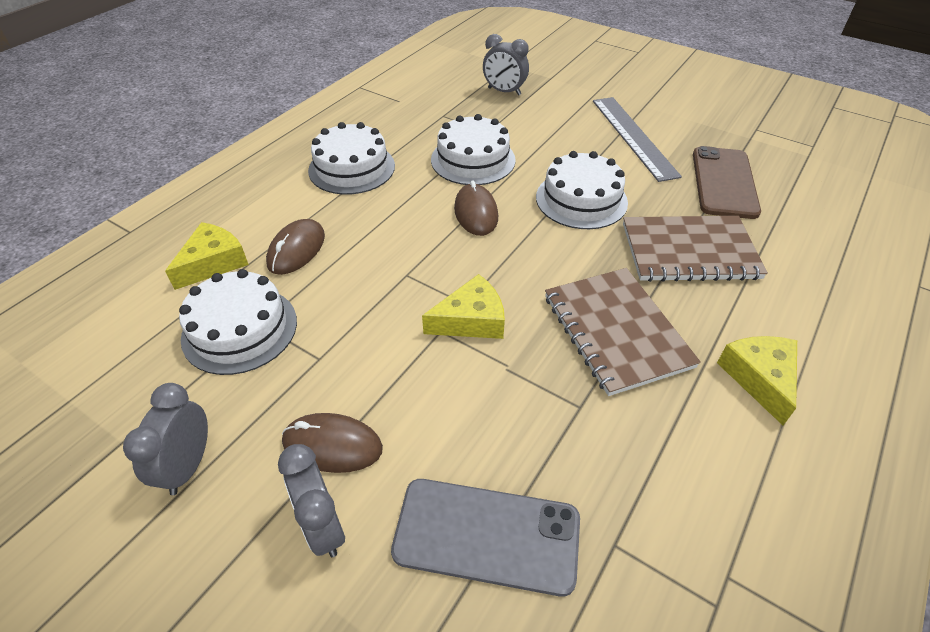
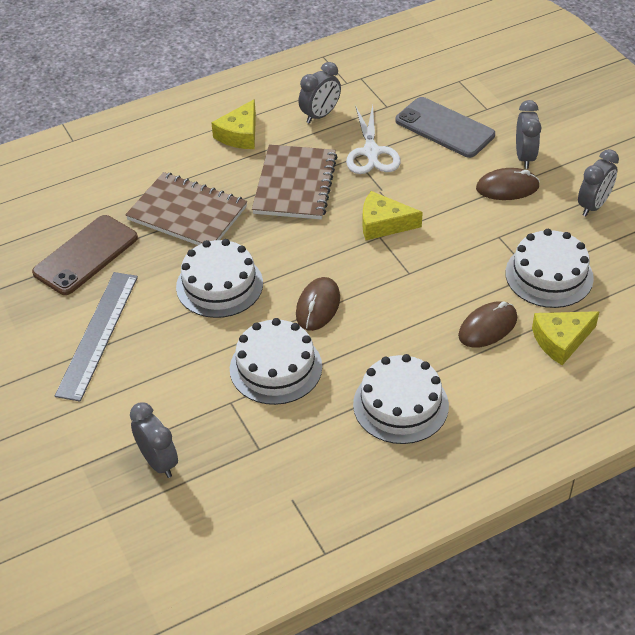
camera: 150 degrees left, 0 degrees up
brown mouse [282,413,383,473] -> brown mouse turned 45 degrees counterclockwise [476,168,540,200]
none -> grey clock [298,62,341,124]
none -> white scissors [346,105,401,174]

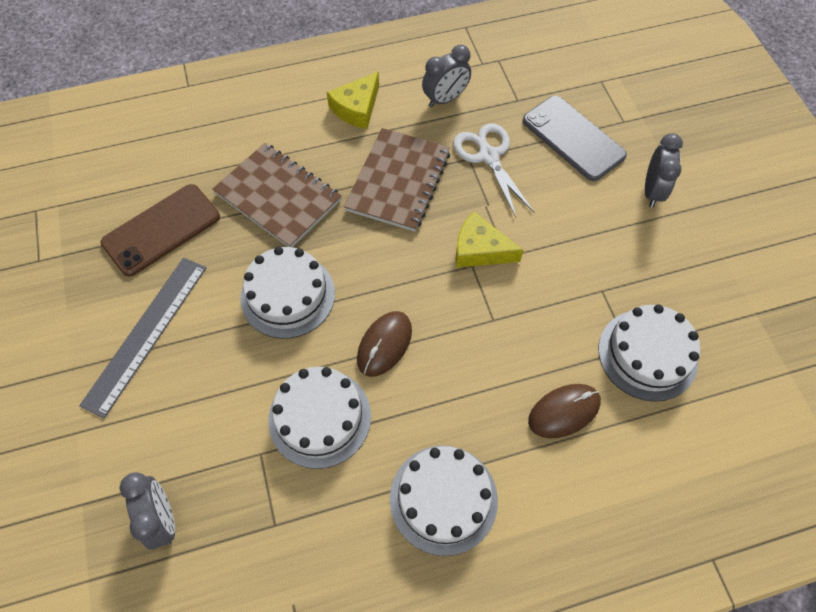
camera: 10 degrees right, 15 degrees up
white scissors [346,105,401,174] -> white scissors turned 150 degrees clockwise [453,123,534,217]
brown mouse [476,168,540,200] -> none
yellow cheese [532,311,600,365] -> none
grey clock [578,149,619,216] -> none

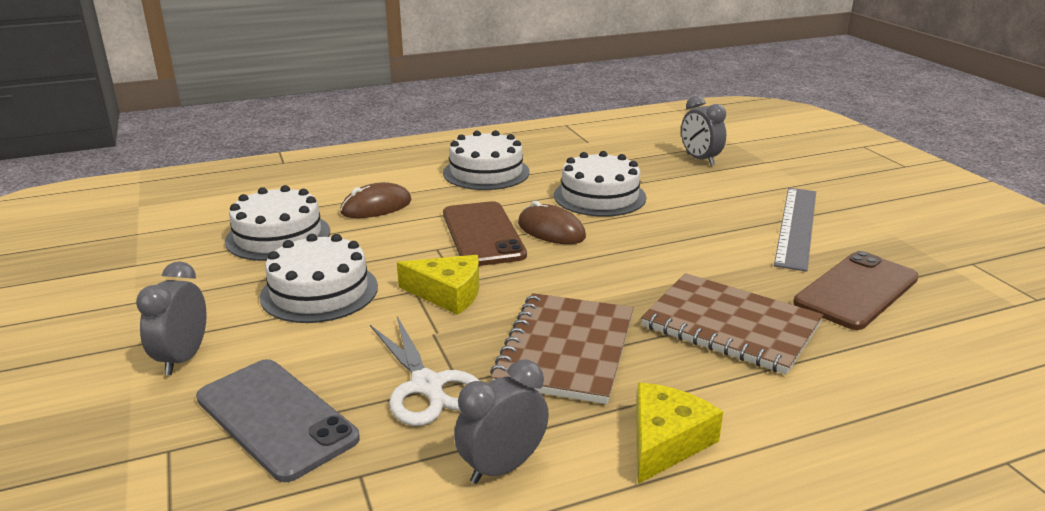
camera: 175 degrees right, 35 degrees down
white cake [240,247,335,339] -> white cake moved to [260,234,378,323]
brown mouse [357,311,412,377] -> brown mouse turned 75 degrees counterclockwise [518,201,586,244]
none -> brown phone [443,201,527,266]

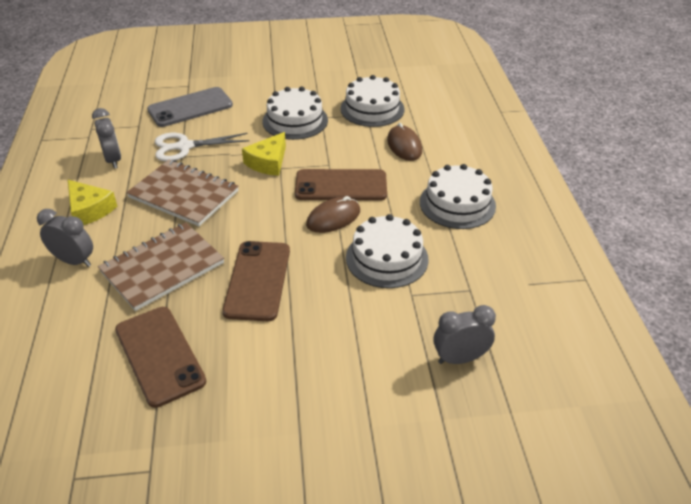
camera: 105 degrees right, 15 degrees up
grey clock [136,261,207,375] -> grey clock moved to [37,209,93,267]
grey ruler [774,188,816,272] -> none
none -> brown phone [222,241,290,321]

